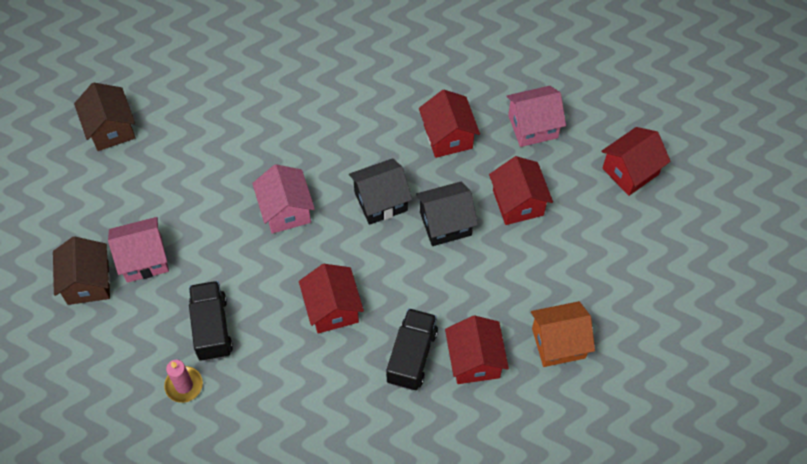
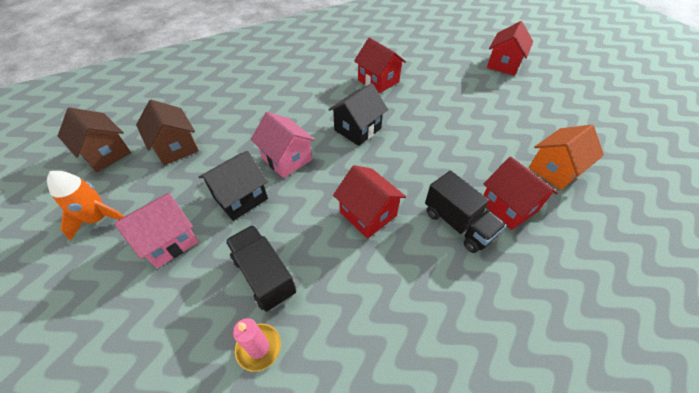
camera: 25 degrees left, 10 degrees down
brown house [53,236,110,305] -> brown house moved to [136,100,199,165]
black truck [386,308,438,390] -> black truck turned 150 degrees clockwise [425,171,506,253]
black house [416,181,478,246] -> black house moved to [199,151,268,221]
red house [489,156,553,225] -> none
pink house [507,86,566,147] -> none
none -> orange rocket [47,171,124,241]

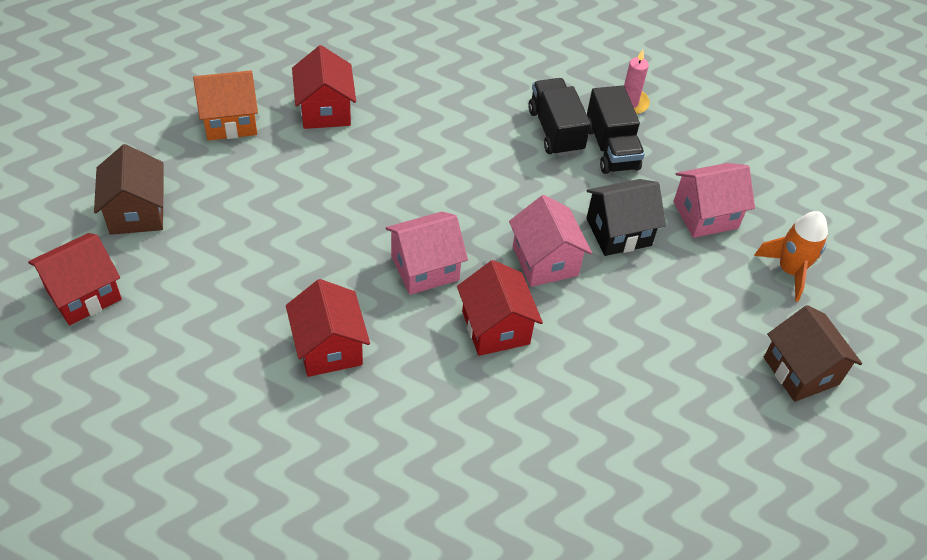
camera: 160 degrees left, 0 degrees up
brown house [136,100,199,165] -> brown house moved to [94,144,164,235]
black house [329,83,388,146] -> pink house [386,212,468,295]
red house [333,165,406,239] -> red house moved to [457,260,543,356]
black truck [425,171,506,253] -> black truck moved to [528,78,591,156]

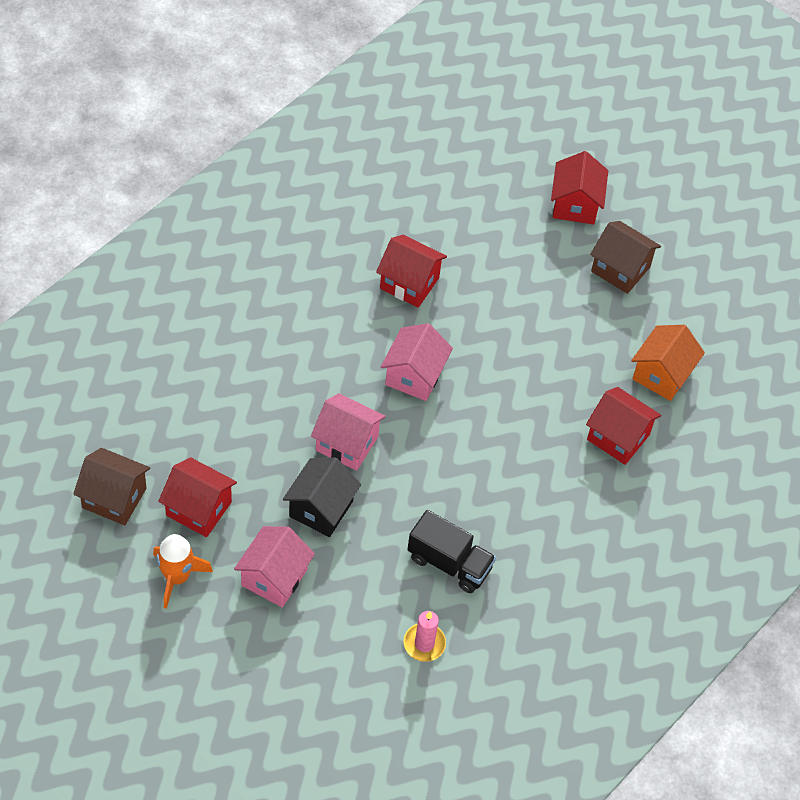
camera: 135 degrees right, 5 degrees up
red house [457,260,543,356] -> red house moved to [158,457,237,537]
black truck [587,85,645,174] -> none

